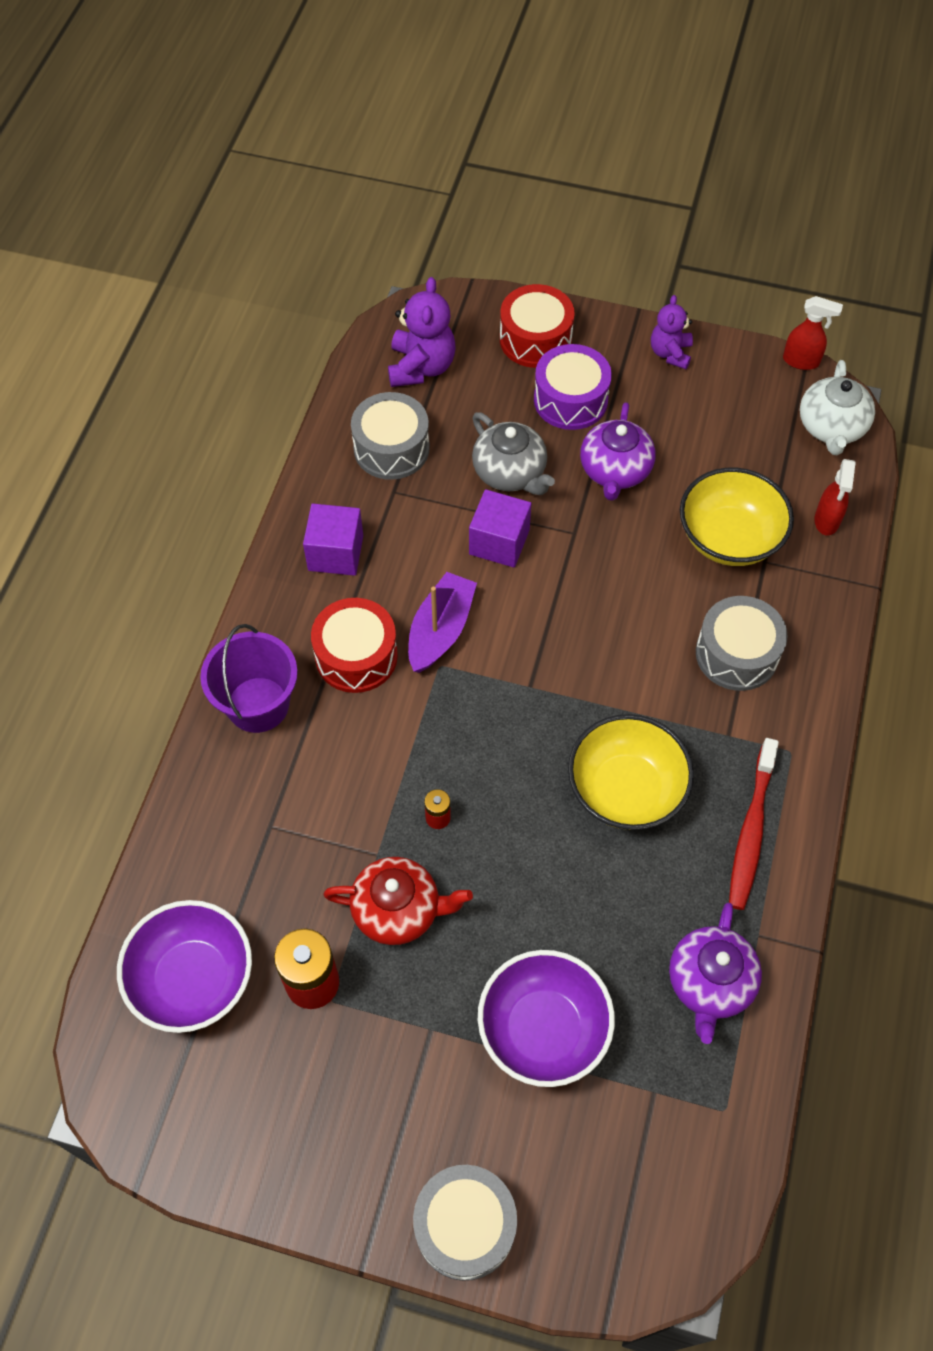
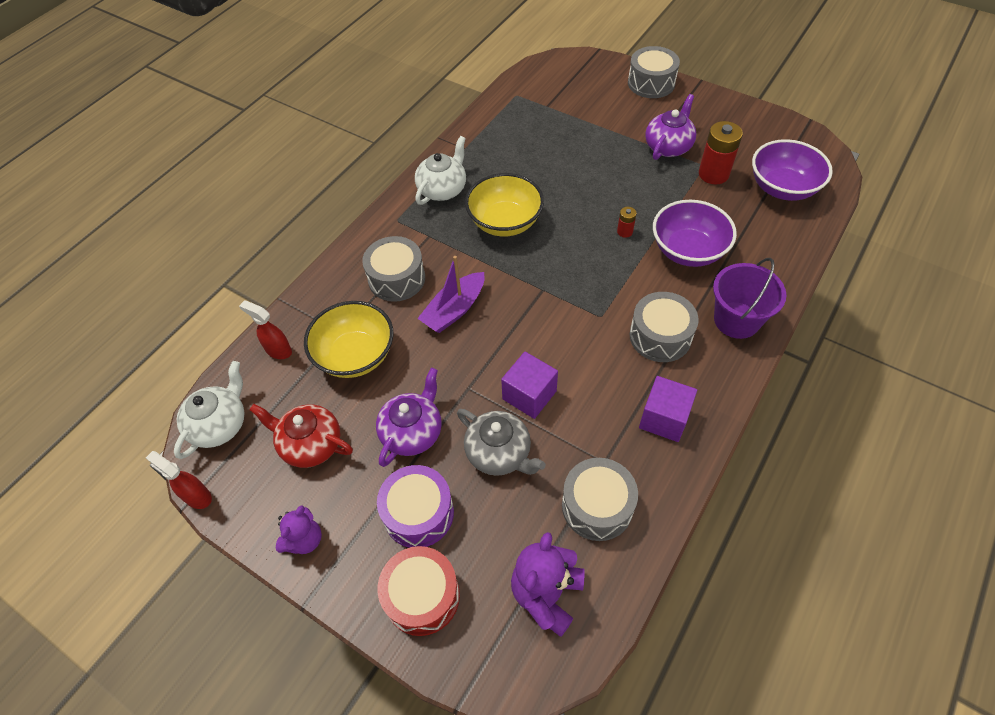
camera: 160 degrees left, 5 degrees down
red drum [311,598,398,693] -> grey drum [630,292,699,362]
red teapot [323,857,473,945] -> red teapot moved to [249,404,353,468]
purple boat [408,572,477,673] -> purple boat moved to [417,256,485,333]
grey teapot [472,412,555,495] -> grey teapot turned 150 degrees clockwise [457,409,546,476]
purple bowl [478,950,615,1087] -> purple bowl moved to [653,200,737,267]
purple teapot [669,903,762,1044] -> purple teapot moved to [645,94,696,160]
red toothbrush [729,738,779,910] -> white teapot [415,136,466,205]
red spray bottle [815,459,856,535] -> red spray bottle turned 90 degrees counterclockwise [239,300,292,359]

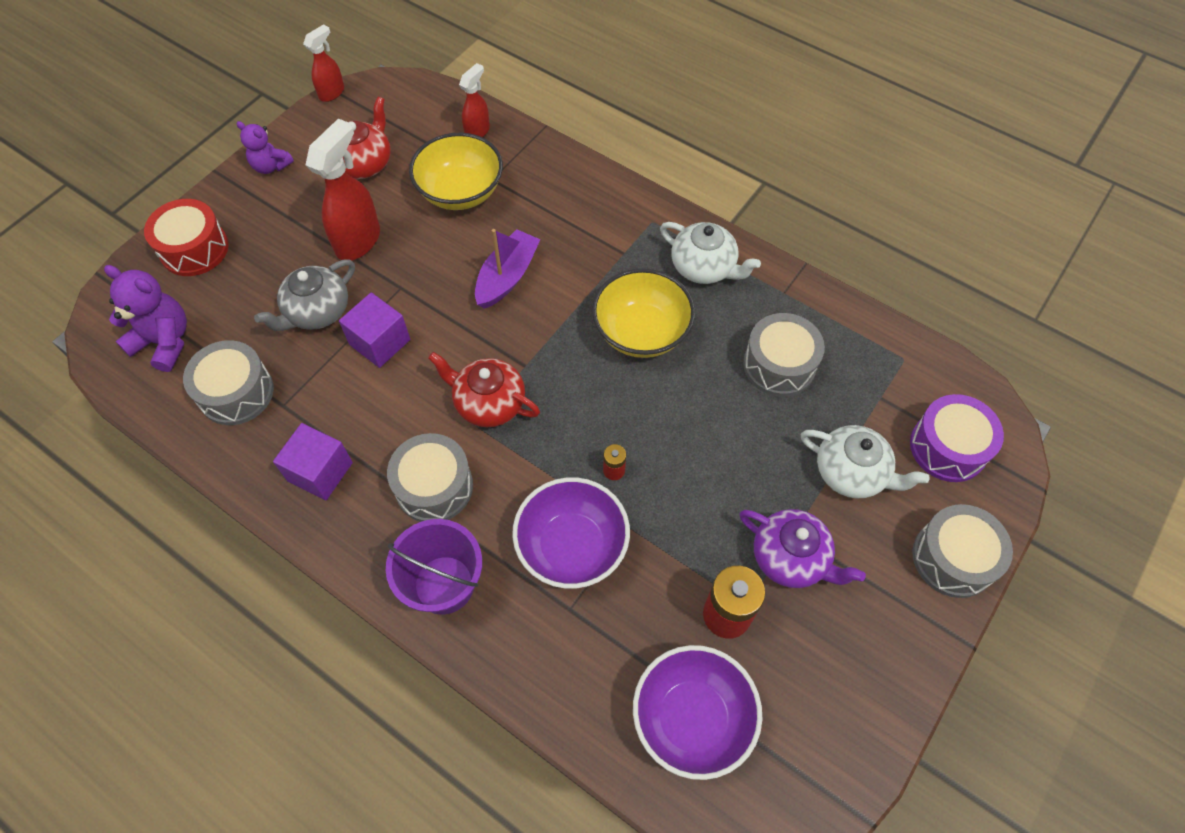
camera: 90 degrees right, 5 degrees up
white teapot [174,361,244,459] -> white teapot moved to [801,425,930,499]
grey drum [362,236,425,302] -> grey drum moved to [743,313,825,396]
purple teapot [376,368,442,467] -> red spray bottle [306,119,380,260]
purple drum [377,465,454,548] -> purple drum moved to [910,394,1004,482]
purple boat [417,256,485,333] -> purple boat turned 75 degrees clockwise [475,229,541,309]
none -> red teapot [428,352,540,427]

